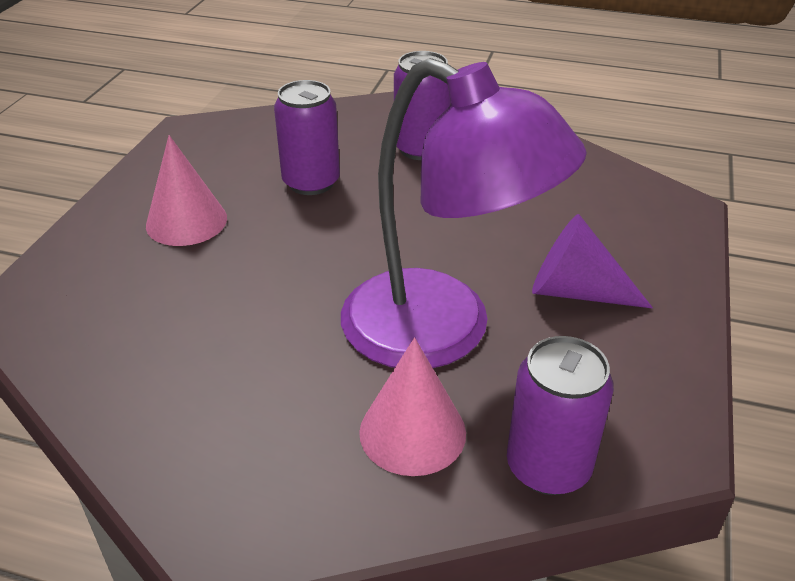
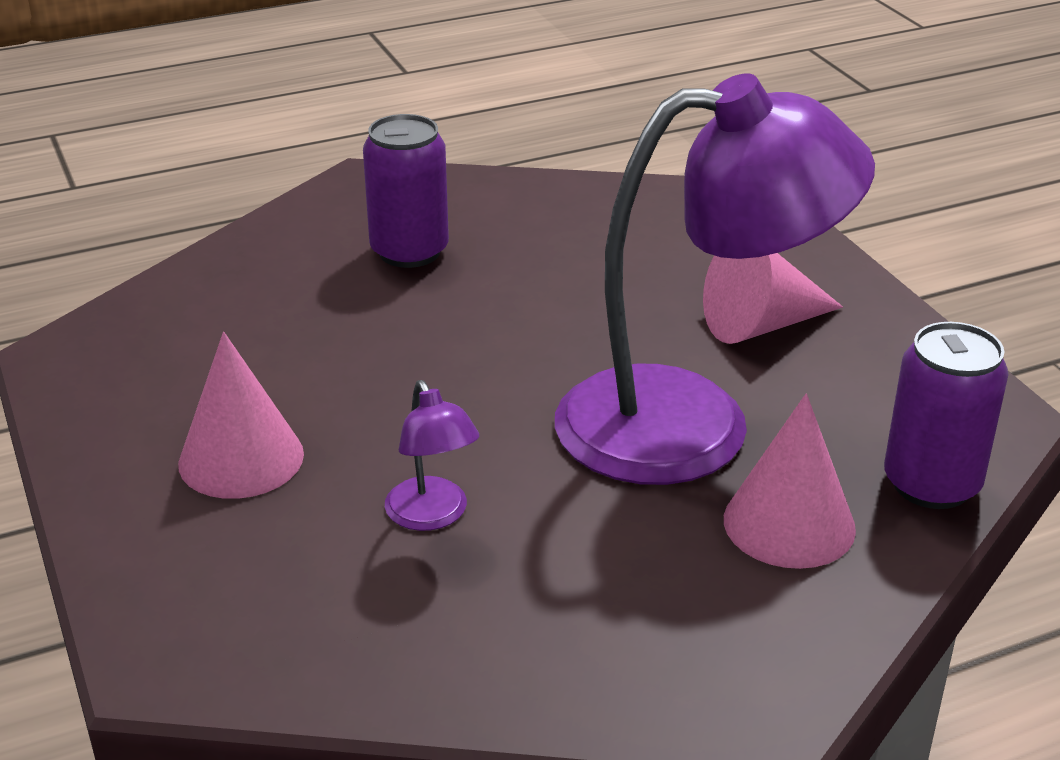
camera: 40 degrees left, 5 degrees down
purple can [274,80,340,195] -> none
purple cone [532,214,653,309] -> pink cone [703,253,843,344]
none -> purple lamp [385,380,480,531]

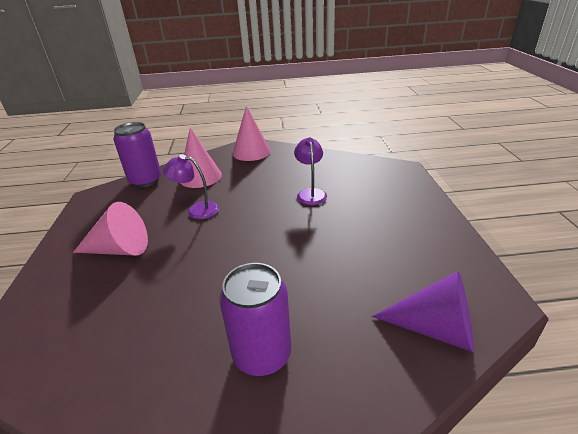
camera: 160 degrees left, 0 degrees up
pink cone [178,332,304,499] -> pink cone moved to [233,106,271,161]
purple lamp [555,73,875,485] -> purple lamp [163,154,219,219], size x0.40
none -> purple cone [372,271,474,352]

